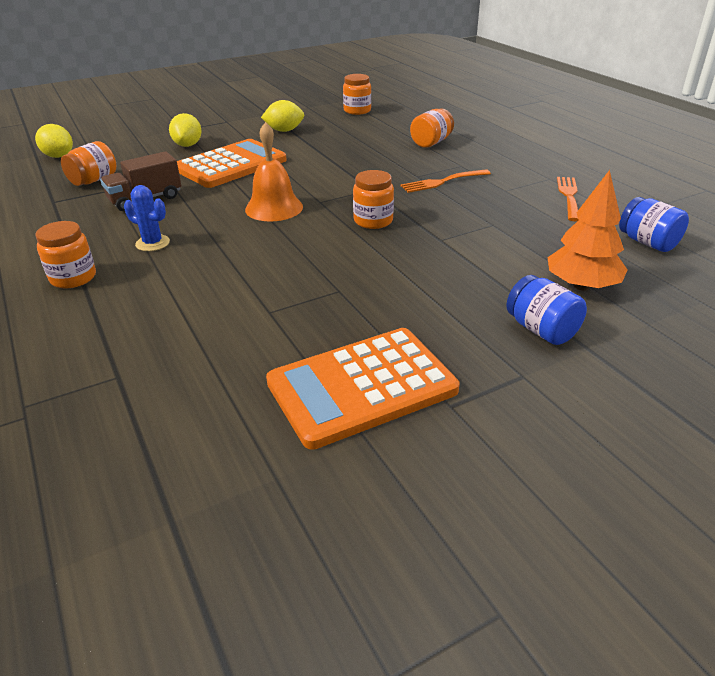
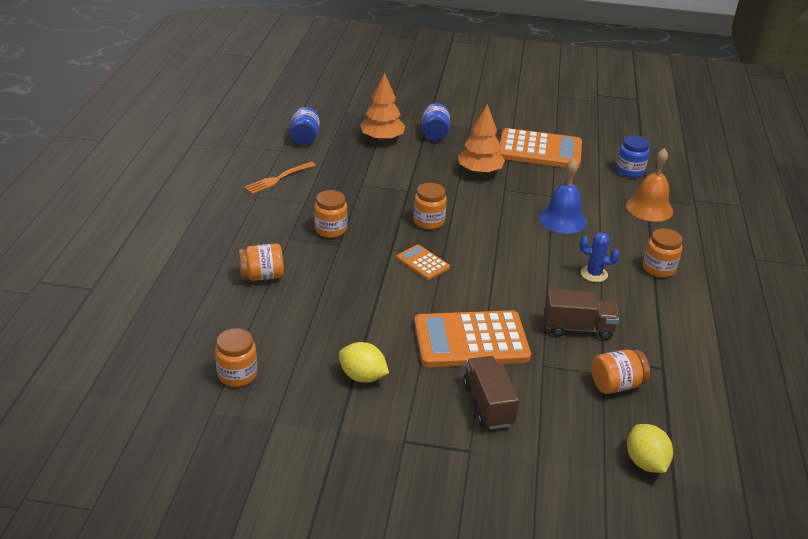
camera: 145 degrees left, 0 degrees up
blue cactus [124,185,170,251] -> blue cactus turned 45 degrees counterclockwise [580,232,620,282]
yellow lemon [169,113,202,147] -> brown truck [463,356,519,429]
orange bell [245,122,303,221] -> orange bell moved to [626,148,673,222]
orange fork [401,169,491,193] -> orange jar [314,190,348,238]
none -> orange calculator [396,245,450,280]
none -> orange tree [458,104,505,175]
none -> blue bell [539,159,587,234]
none -> blue jar [616,135,650,178]

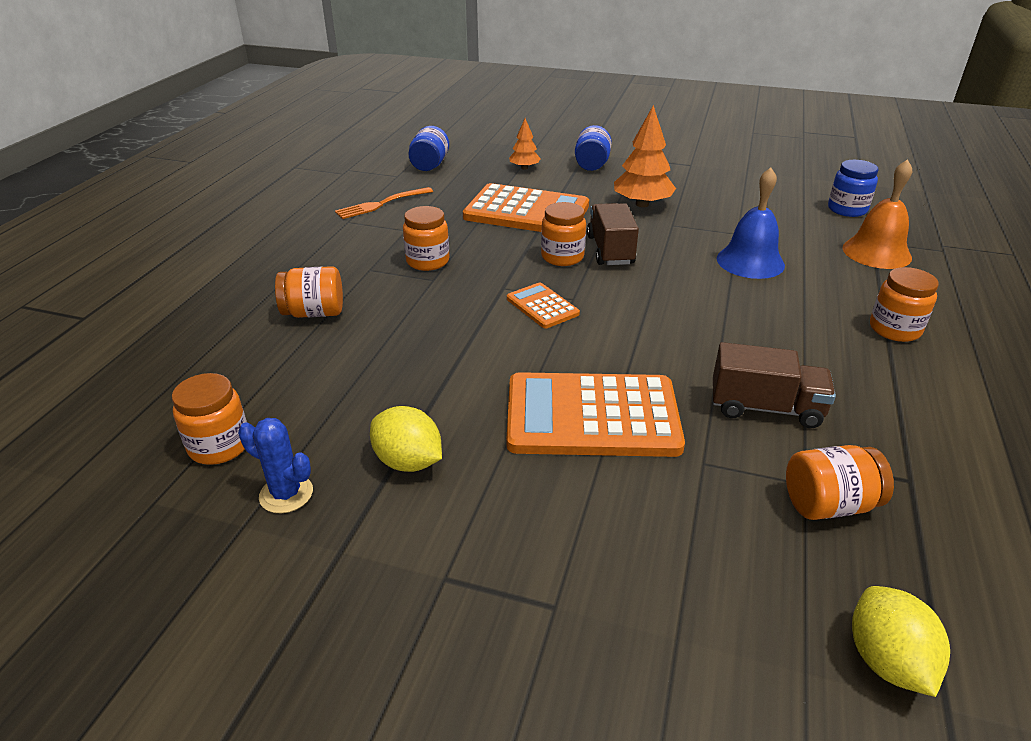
camera: 10 degrees right, 0 degrees up
orange tree [360,73,405,142] -> orange tree [509,118,541,170], size x0.57
brown truck [463,356,519,429] -> brown truck moved to [587,203,639,265]
orange calculator [498,128,582,168] -> orange calculator moved to [463,183,589,232]
blue cactus [580,232,620,282] -> blue cactus moved to [238,418,313,513]

